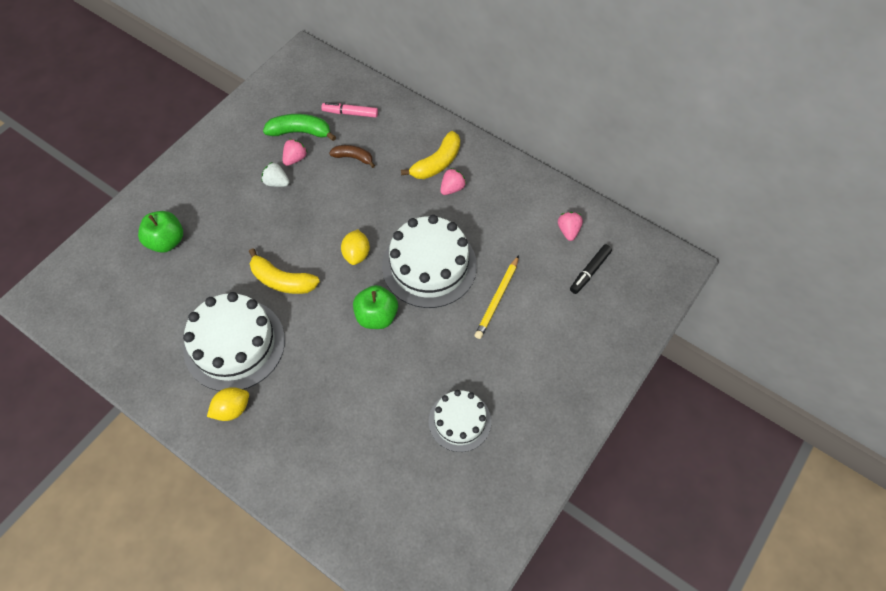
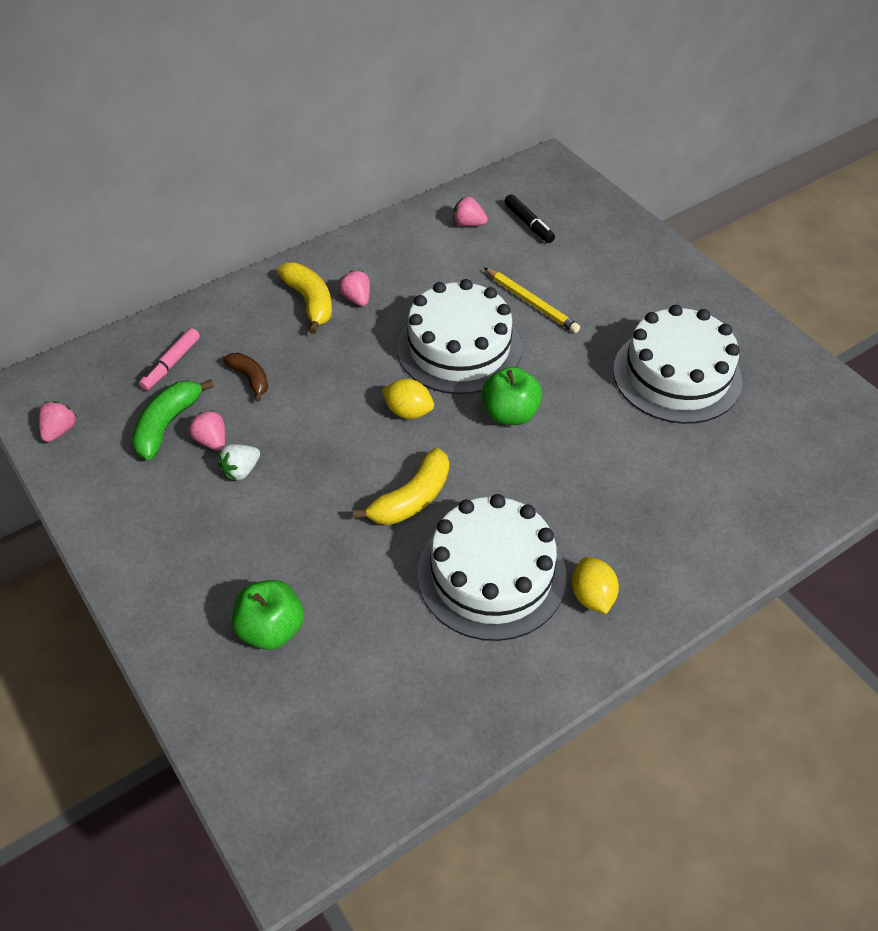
camera: 70 degrees left, 10 degrees down
brown banana [329,145,375,168] -> brown banana turned 105 degrees clockwise [223,353,268,402]
white cake [429,390,491,452] -> white cake [613,305,742,424], size x1.68
none -> pink strawberry [39,401,77,442]

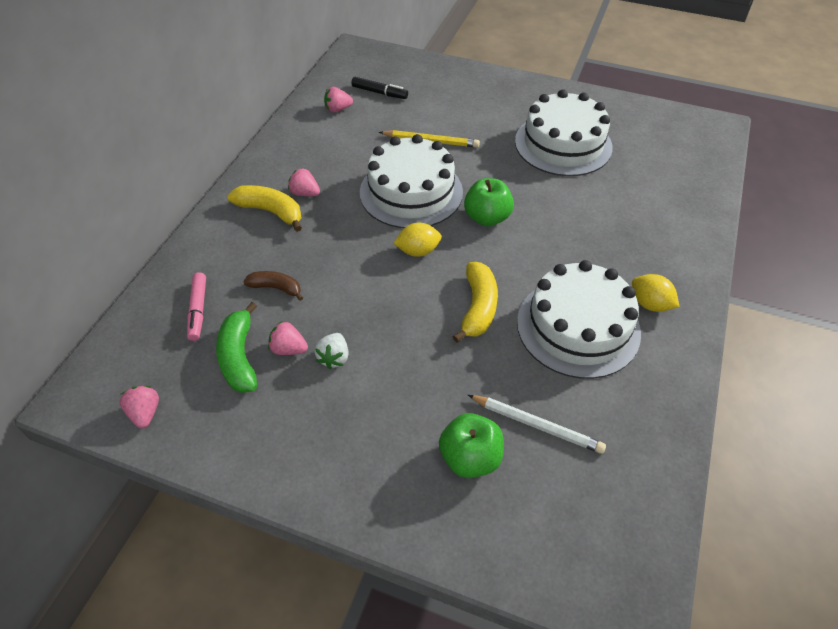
camera: 35 degrees left, 0 degrees up
none -> white pencil [468,395,606,454]

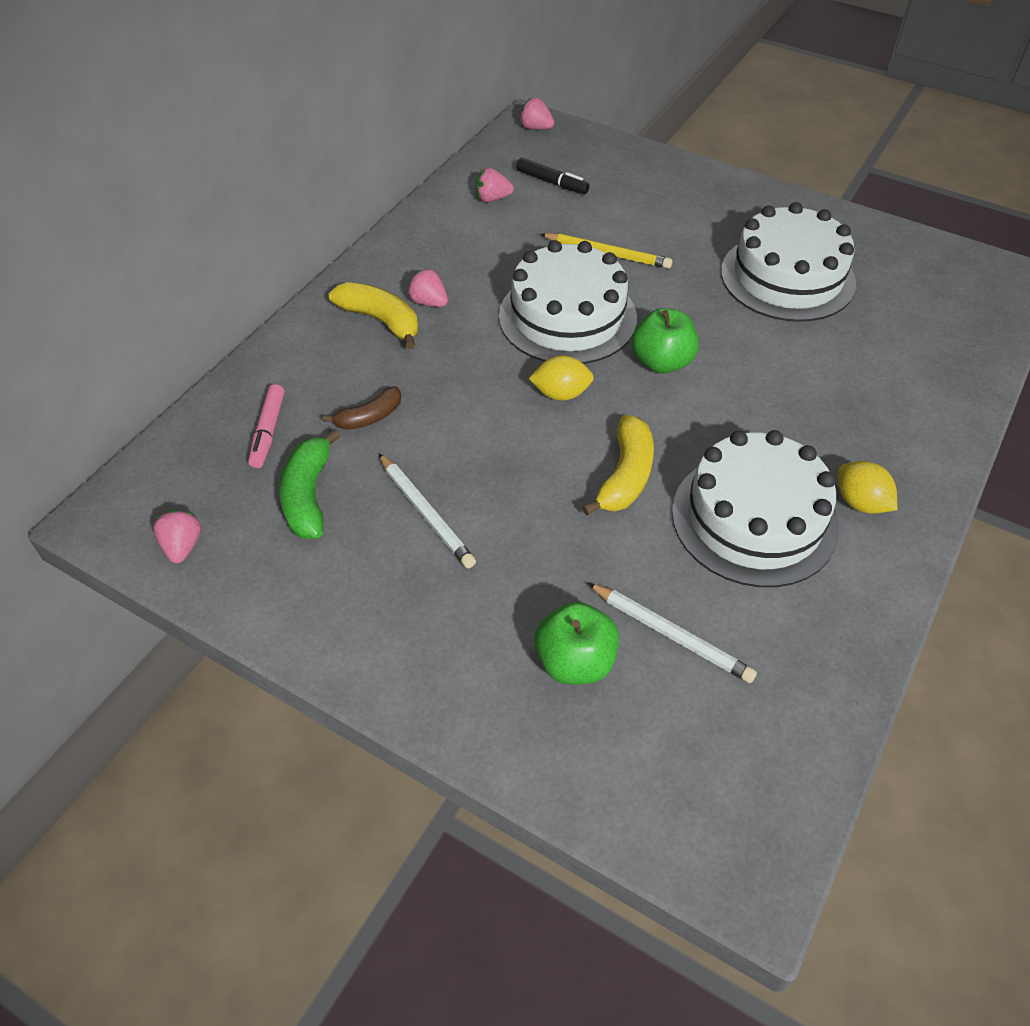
camera: 10 degrees right, 0 degrees up
brown banana [243,271,303,301] -> brown banana turned 120 degrees clockwise [323,386,401,430]
pink strawberry [268,321,308,355] -> pink strawberry moved to [519,98,555,130]
white strawberry [314,333,349,369] -> white pencil [379,454,476,568]

